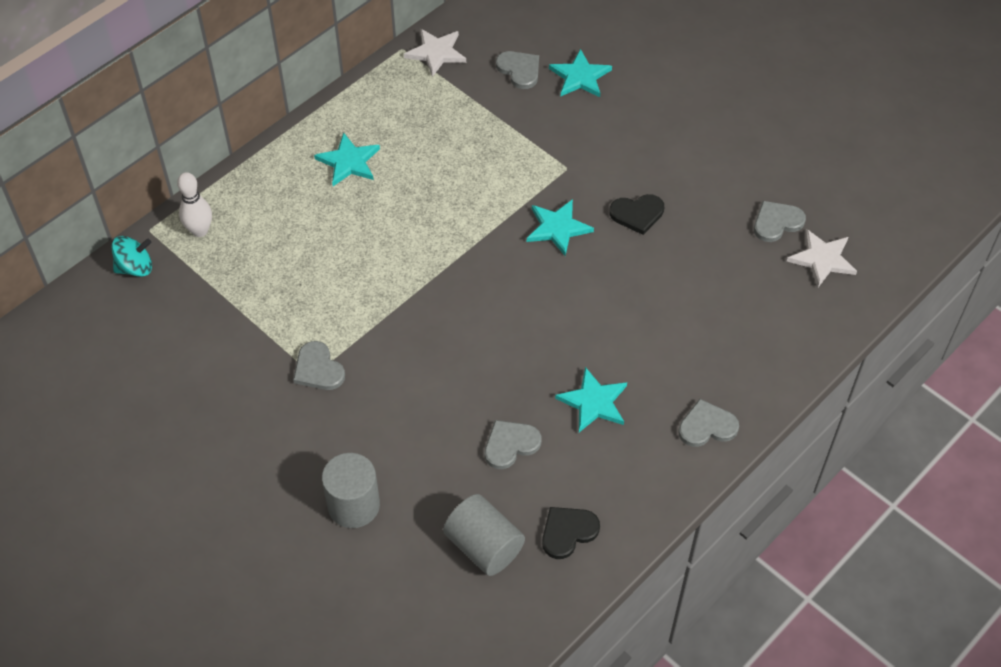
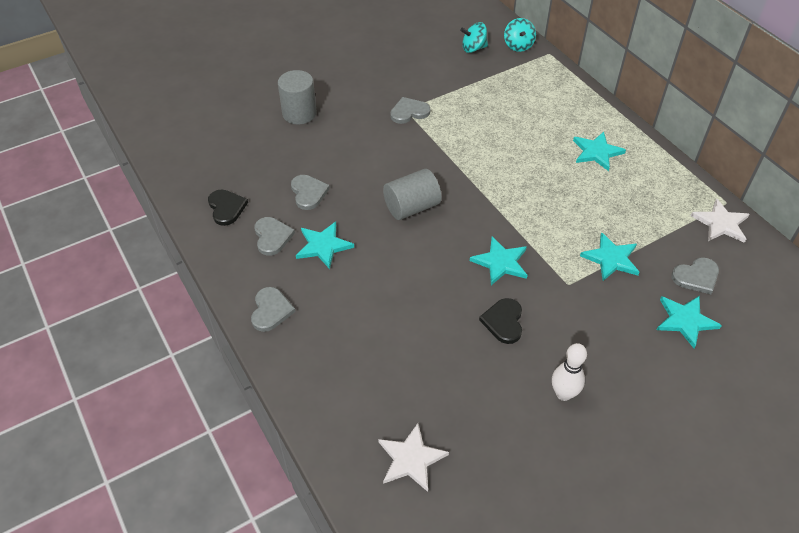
camera: 105 degrees right, 5 degrees down
white bowling pin [177,172,212,237] -> white bowling pin moved to [552,343,587,401]
grey cylinder [443,494,525,576] -> grey cylinder moved to [383,169,441,220]
grey heart [754,201,806,242] -> grey heart moved to [254,217,295,256]
none -> turquoise spinning top [460,22,488,53]
none -> turquoise star [580,232,640,281]

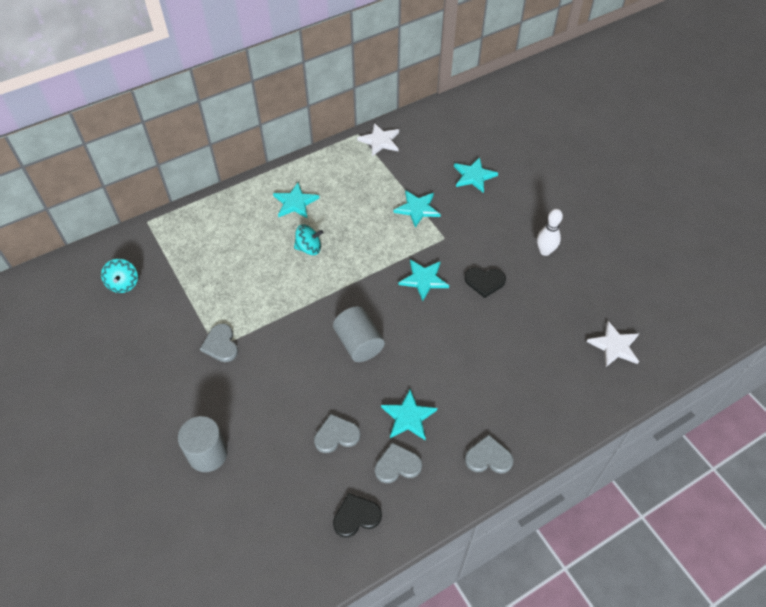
camera: 90 degrees left, 5 degrees up
turquoise spinning top [504,18,536,52] -> turquoise spinning top moved to [294,224,323,255]
grey heart [671,257,719,294] -> none

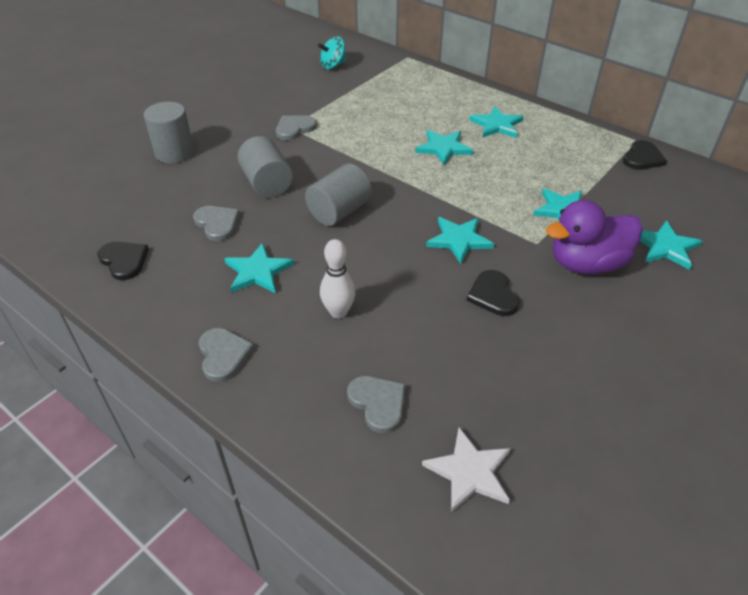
camera: 70 degrees right, 10 degrees down
turquoise spinning top [294,224,323,255] -> turquoise star [415,130,473,166]
white star [357,123,399,156] -> black heart [623,140,667,170]
grey heart [375,442,422,483] -> grey heart moved to [347,376,405,433]
white bowling pin [537,209,563,256] -> white bowling pin moved to [320,239,356,319]
none -> grey cylinder [238,136,293,198]
none -> purple duck [546,200,643,274]

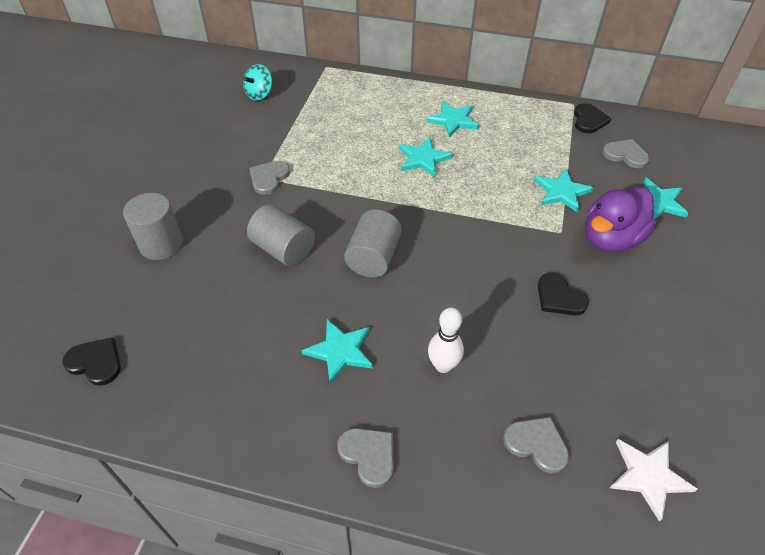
camera: 25 degrees left, 5 degrees up
black heart [97,242,149,280] -> black heart moved to [62,337,121,386]
grey heart [193,206,240,241] -> grey heart moved to [602,139,650,168]
turquoise star [426,217,494,264] -> none

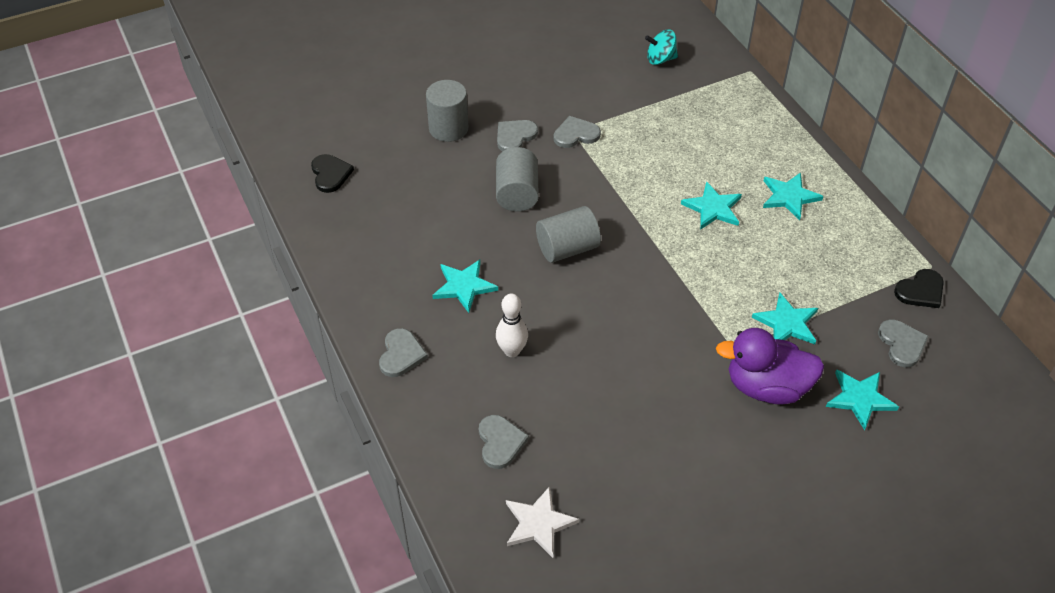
camera: 50 degrees right, 0 degrees up
black heart [538,273,589,315] -> none
none -> grey heart [497,120,538,151]

